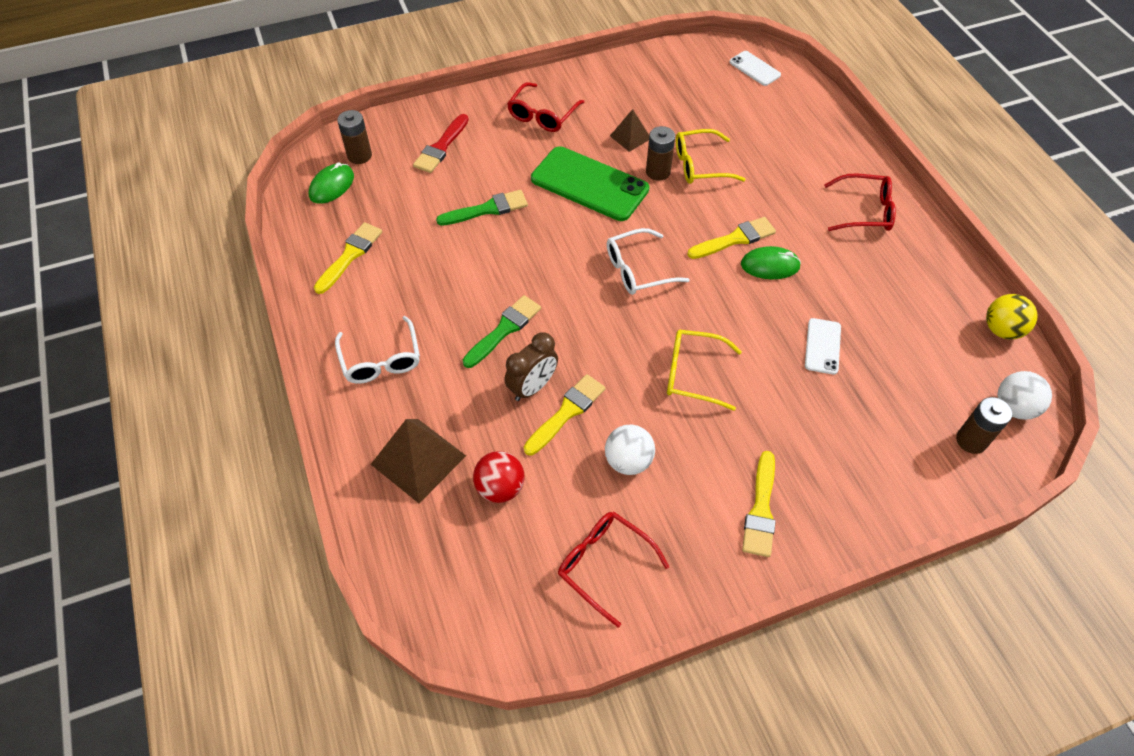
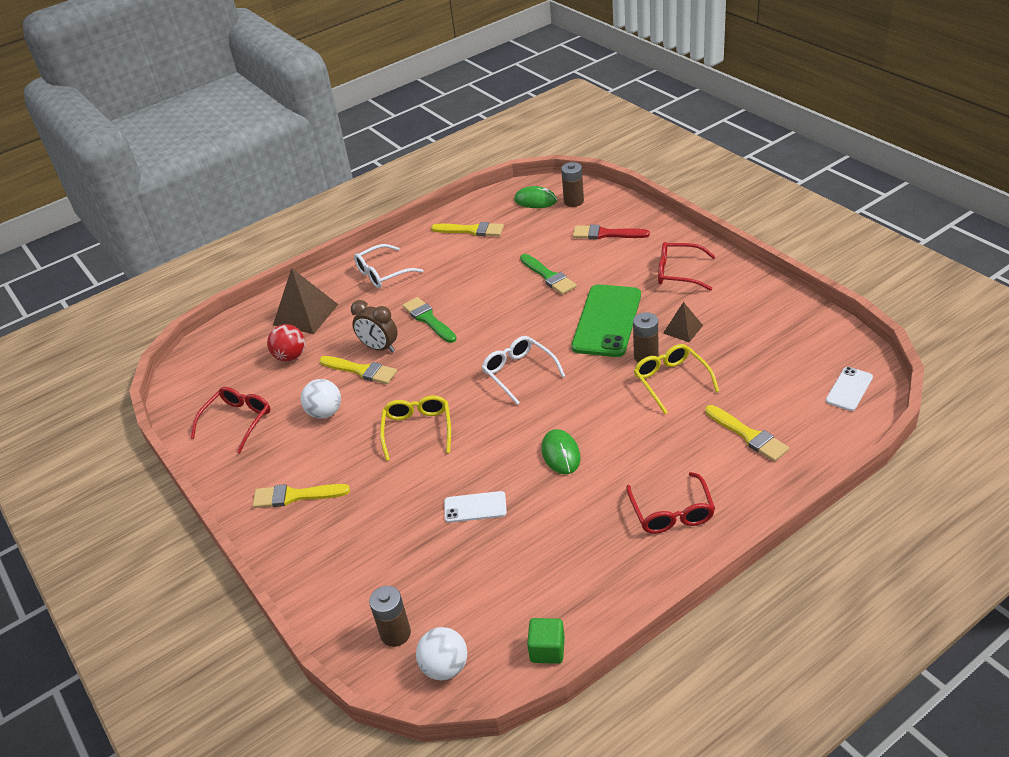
camera: 80 degrees right, 15 degrees down
green brush [463,295,541,368] -> green brush turned 150 degrees counterclockwise [402,297,457,343]
yellow brush [687,217,776,259] -> yellow brush moved to [705,405,789,462]
yellow ball [986,294,1037,340] -> green cube [527,618,565,664]

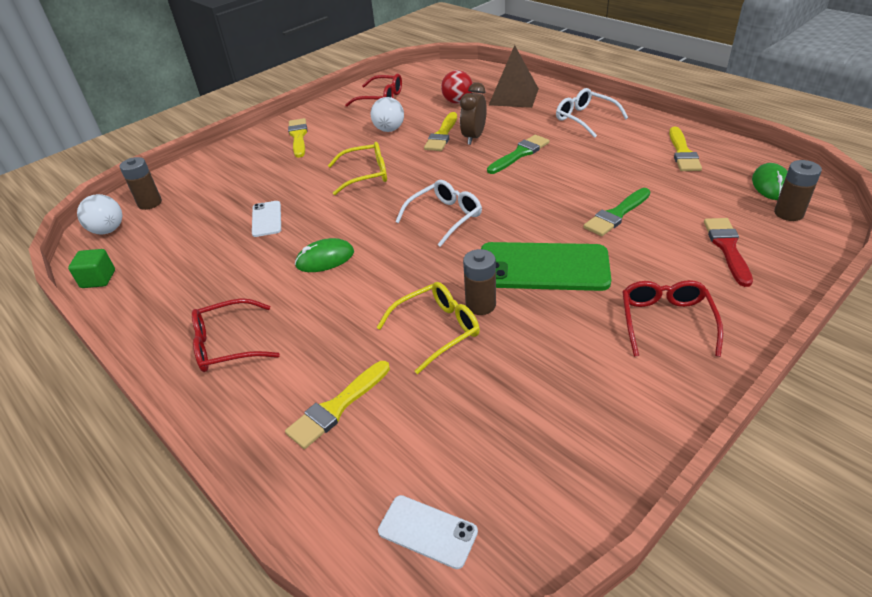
camera: 80 degrees right, 0 degrees up
brown pyramid [663,302,703,342] -> none

